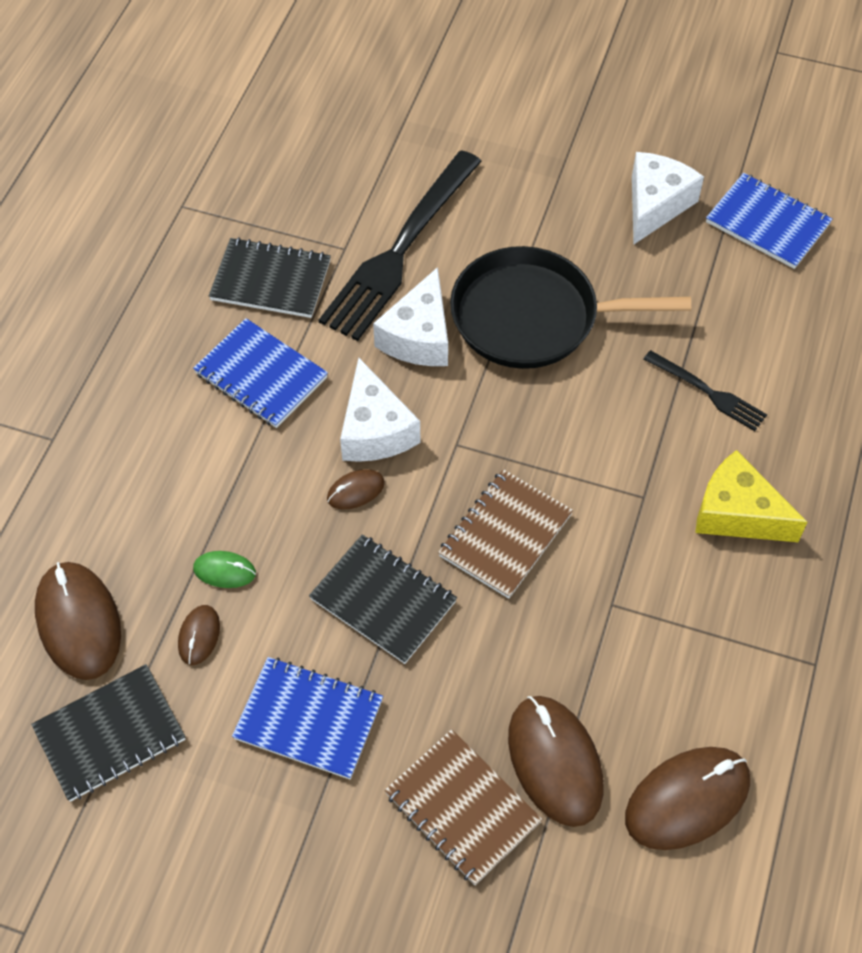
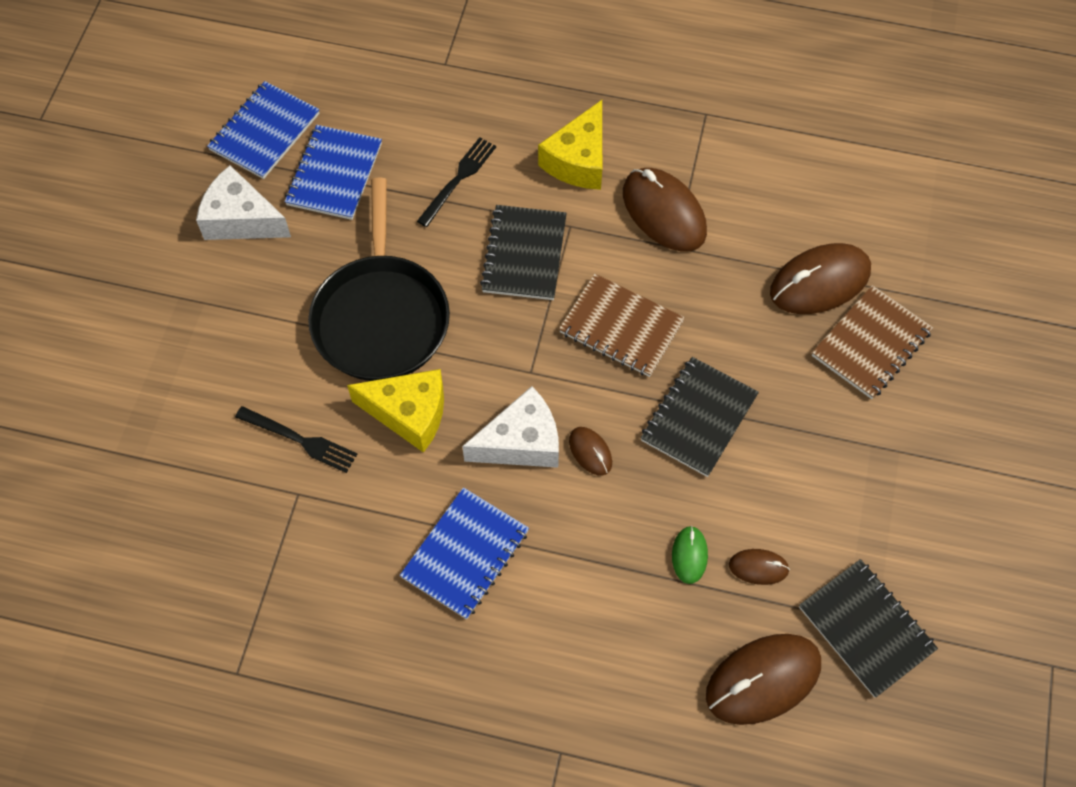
camera: 95 degrees left, 5 degrees up
black notebook [209,237,331,318] -> black notebook moved to [480,205,567,300]
blue notebook [232,657,383,779] -> blue notebook moved to [285,125,382,220]
black fork [319,150,482,341] -> black fork [235,406,357,473], size x0.49
white cheese [373,267,448,366] -> yellow cheese [347,369,444,453]
brown mouse [625,747,750,850] -> brown mouse moved to [623,168,707,252]

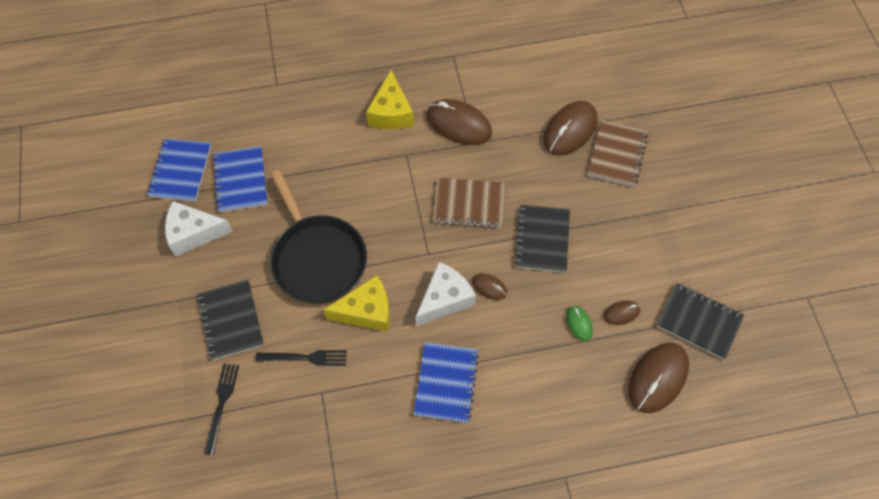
camera: 25 degrees left, 0 degrees up
black fork [417,137,496,227] -> black fork moved to [204,363,239,455]
black notebook [480,205,567,300] -> black notebook moved to [197,280,264,360]

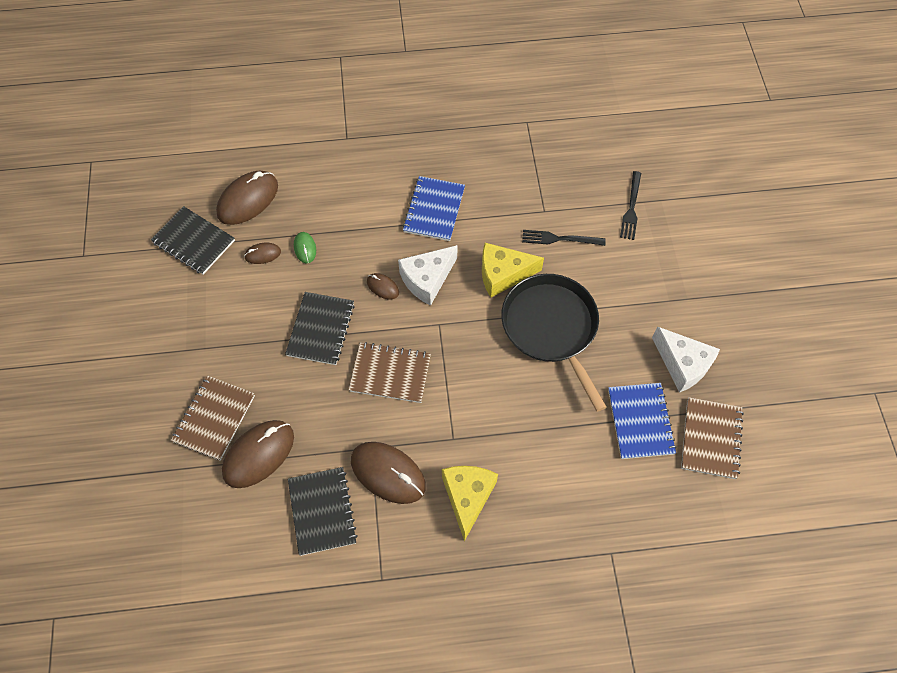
camera: 175 degrees left, 0 degrees up
blue notebook [147,138,211,202] -> brown notebook [681,397,744,479]
white cheese [165,201,233,256] -> white cheese turned 45 degrees clockwise [652,327,720,393]
black notebook [197,280,264,360] -> black notebook moved to [288,467,358,556]

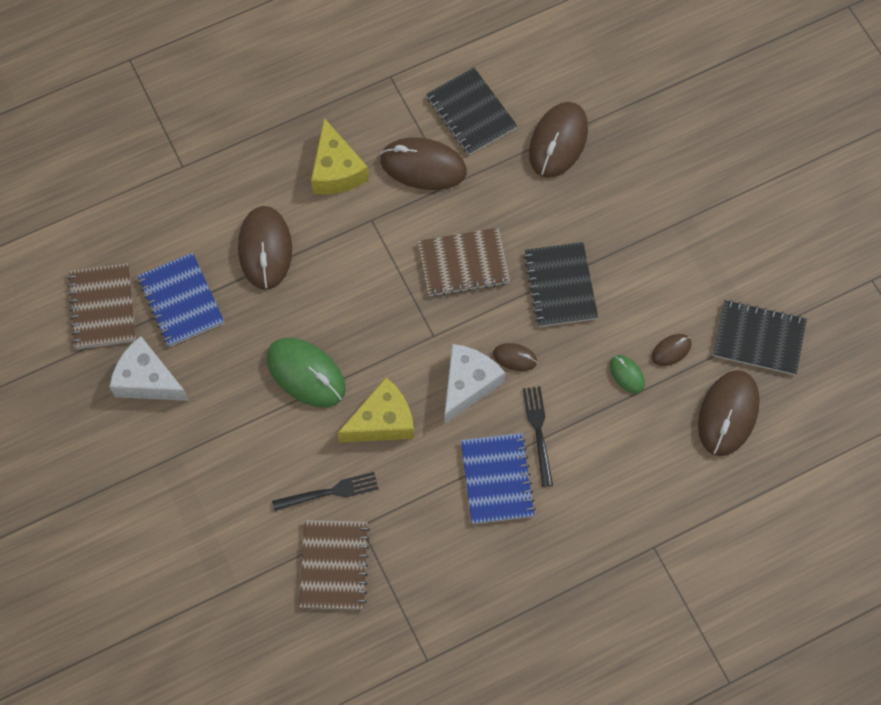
camera: 160 degrees right, 5 degrees up
brown notebook [171,375,255,461] -> brown notebook moved to [299,520,370,609]
black pan [501,274,606,412] -> green mouse [266,338,346,407]
black fork [620,171,641,240] -> black fork moved to [523,386,553,487]
none -> brown mouse [238,206,292,290]

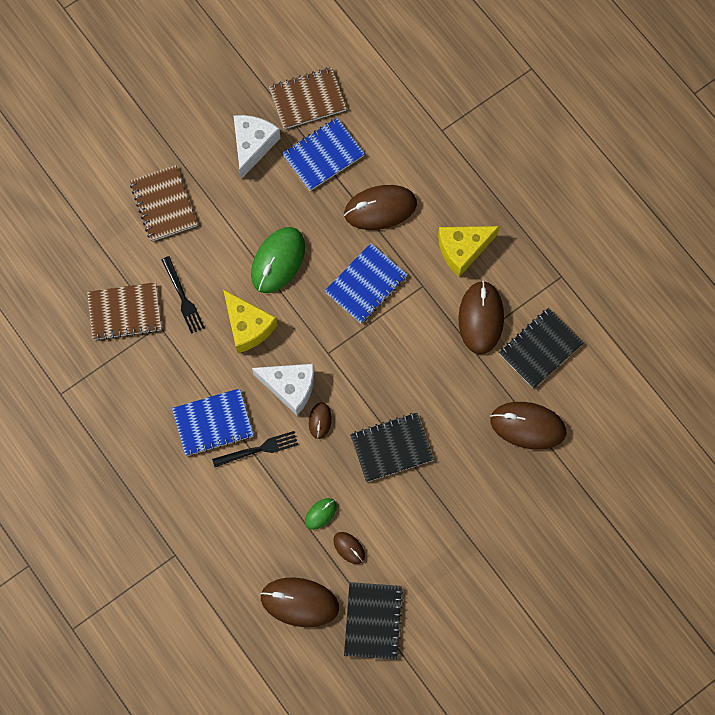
camera: 80 degrees right, 5 degrees up
brown notebook [418,228,510,297] -> brown notebook moved to [130,165,198,241]
none -> blue notebook [325,243,407,323]

